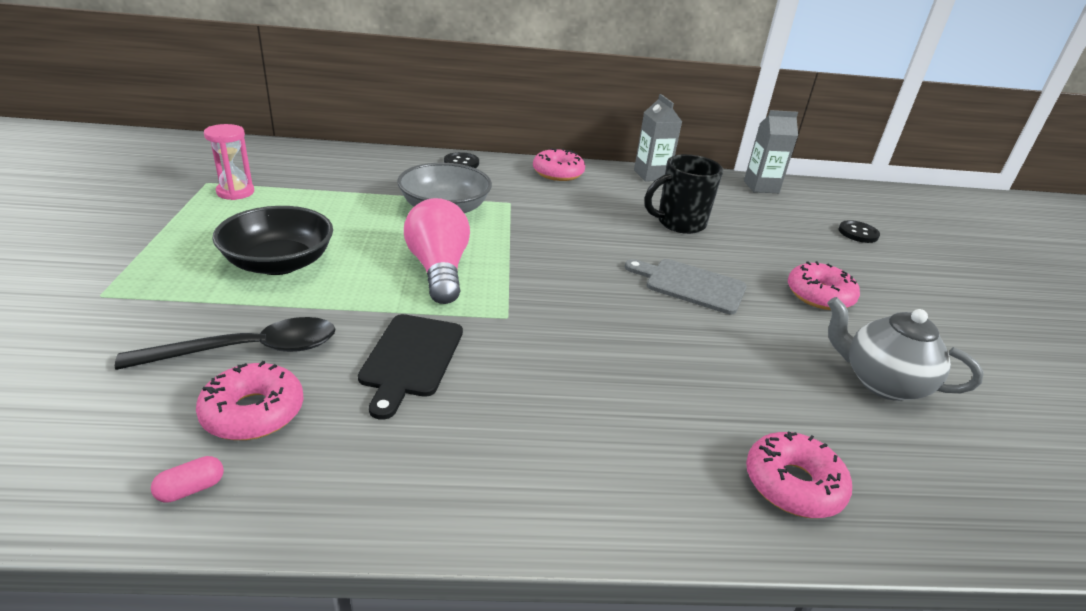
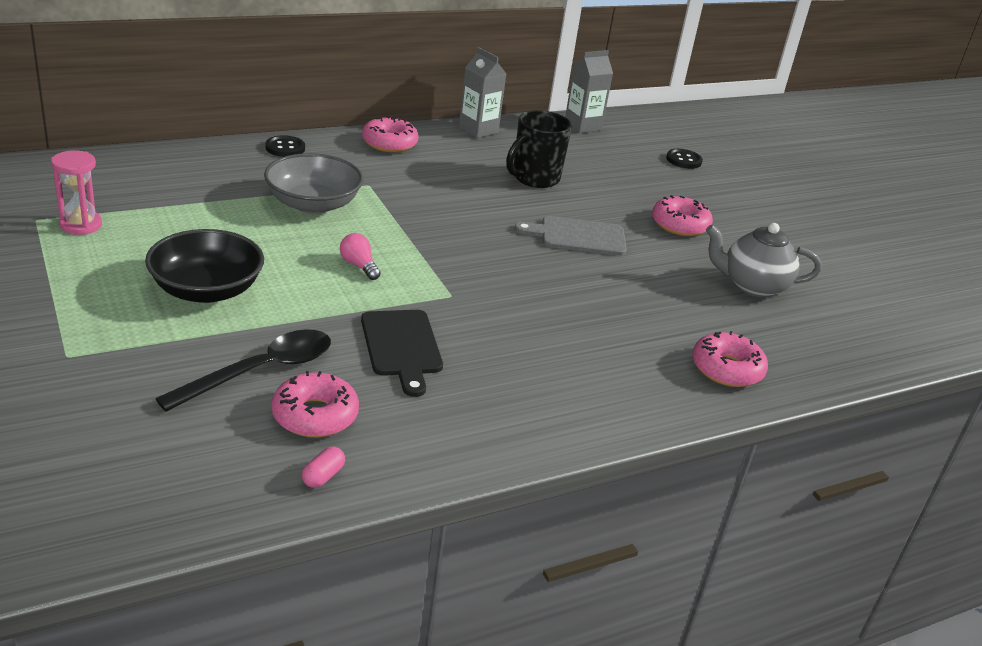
camera: 25 degrees left, 0 degrees up
pink light bulb [404,198,470,304] -> pink light bulb [340,233,381,280], size x0.48

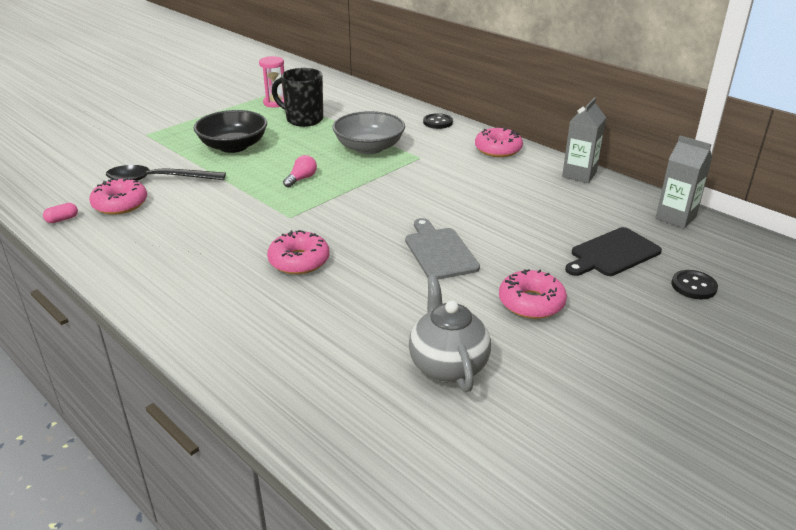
camera: 75 degrees right, 0 degrees up
black spoon [155,329,331,412] -> black spoon turned 150 degrees clockwise [106,165,226,181]
pink capsule [302,447,345,488] -> pink capsule turned 45 degrees counterclockwise [43,203,78,223]
black cutting board [361,310,443,397] -> black cutting board moved to [565,227,662,276]
black mug [506,110,572,188] -> black mug moved to [272,68,323,127]
pink donut [692,331,768,387] -> pink donut moved to [267,230,330,274]

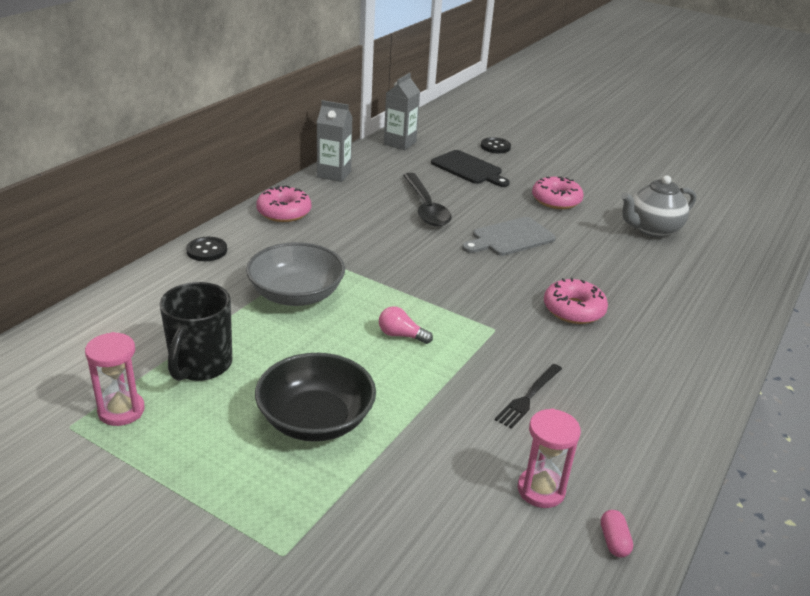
camera: 105 degrees left, 0 degrees up
pink capsule [43,203,78,223] -> pink capsule turned 45 degrees clockwise [601,510,633,558]
pink donut [89,178,147,215] -> pink hourglass [518,408,581,508]
black spoon [106,165,226,181] -> black spoon moved to [403,173,452,226]
none -> black fork [495,364,562,429]

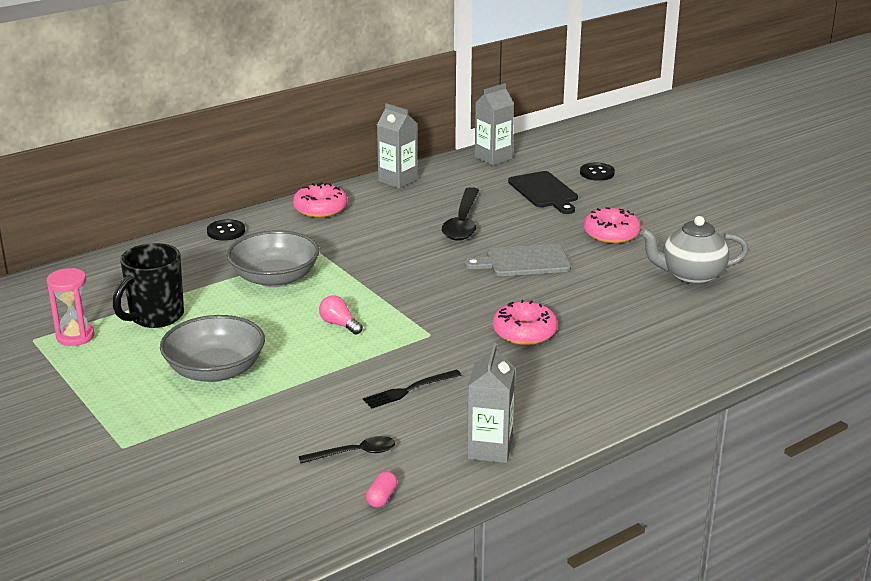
camera: 25 degrees right, 5 degrees down
black bowl [255,353,376,442] -> grey bowl [160,315,265,382]
pink hourglass [518,408,581,508] -> black spoon [299,436,395,464]
none -> grey carton [467,343,515,463]

